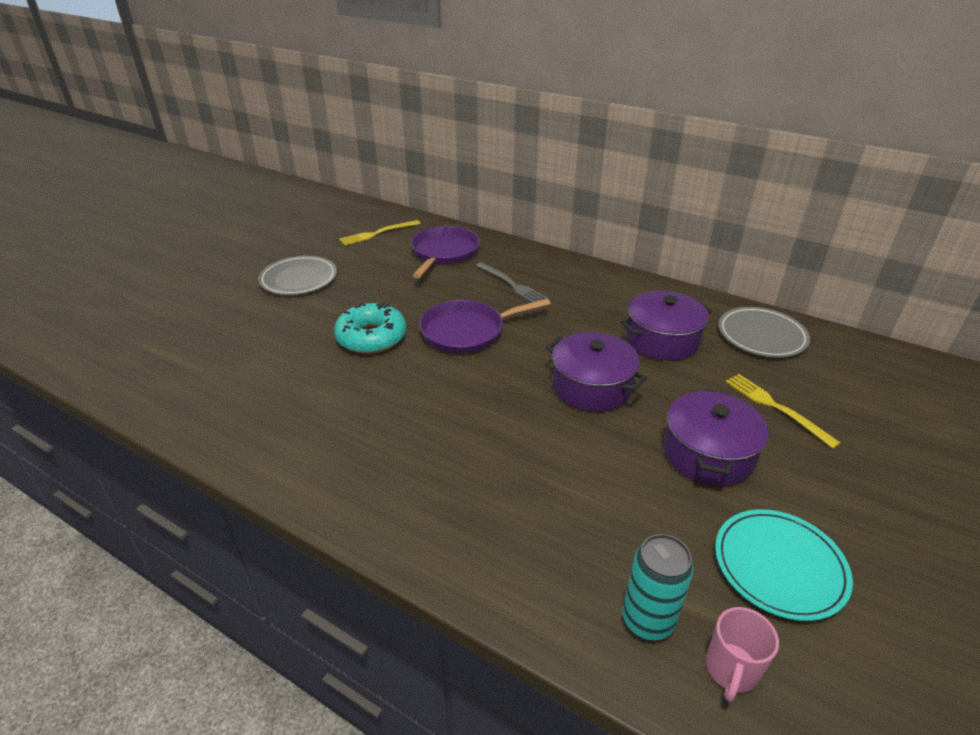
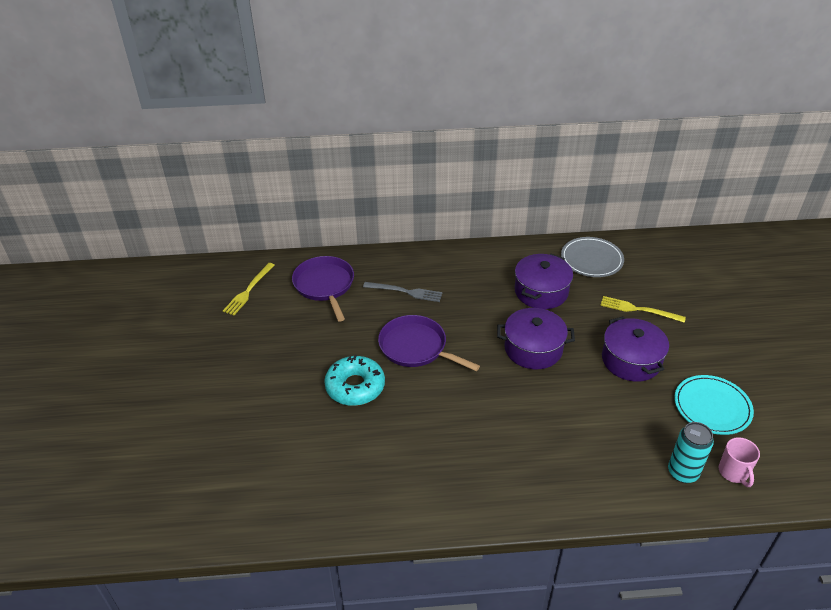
camera: 35 degrees left, 5 degrees up
grey plate [258,256,337,295] -> none
purple pan [419,298,551,353] -> purple pan turned 90 degrees clockwise [378,315,480,371]

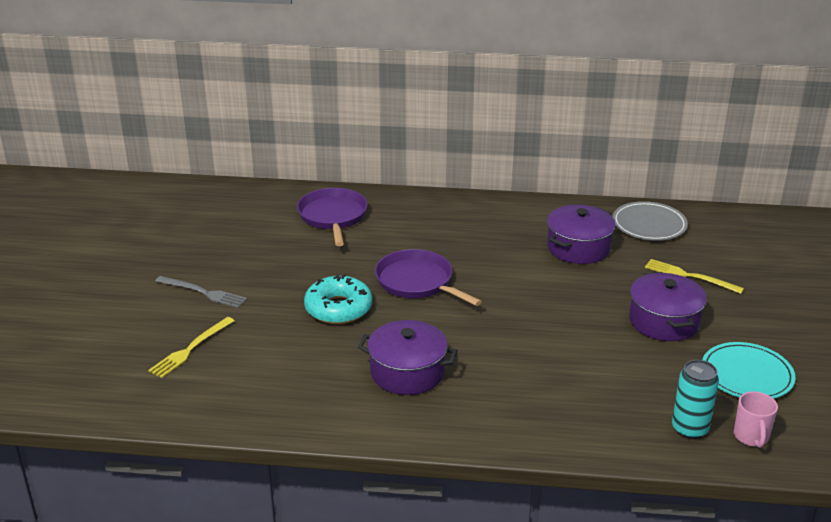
camera: 10 degrees right, 10 degrees down
yellow fork [223,263,275,315] -> yellow fork moved to [148,317,235,378]
grey fork [363,282,443,302] -> grey fork moved to [155,276,247,308]
purple pot [497,308,575,369] -> purple pot moved to [358,320,458,395]

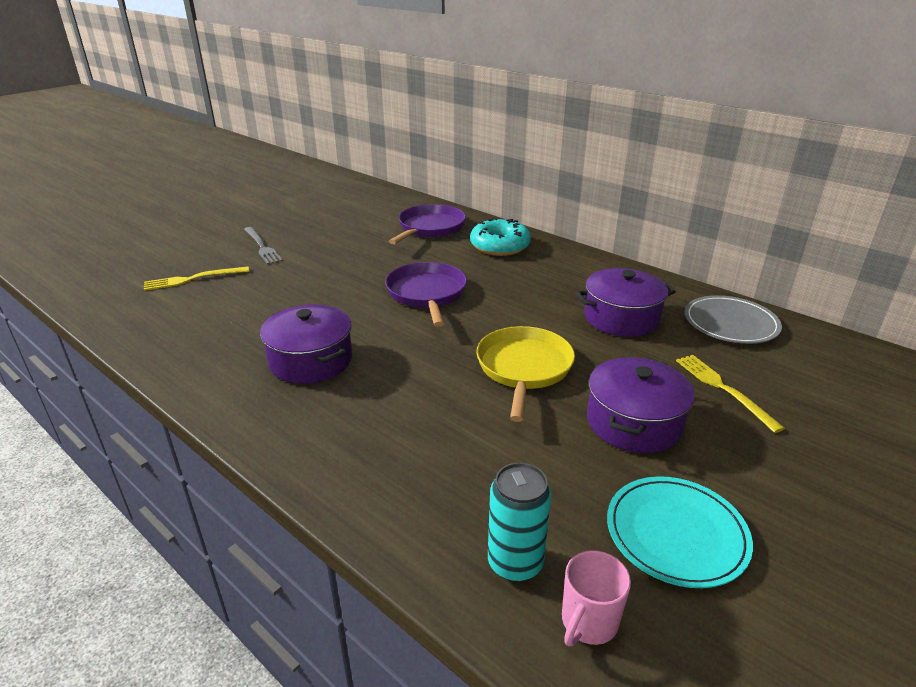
camera: 35 degrees right, 0 degrees up
turquoise donut [304,274,372,324] -> turquoise donut moved to [470,218,531,256]
none -> yellow pan [476,326,575,422]

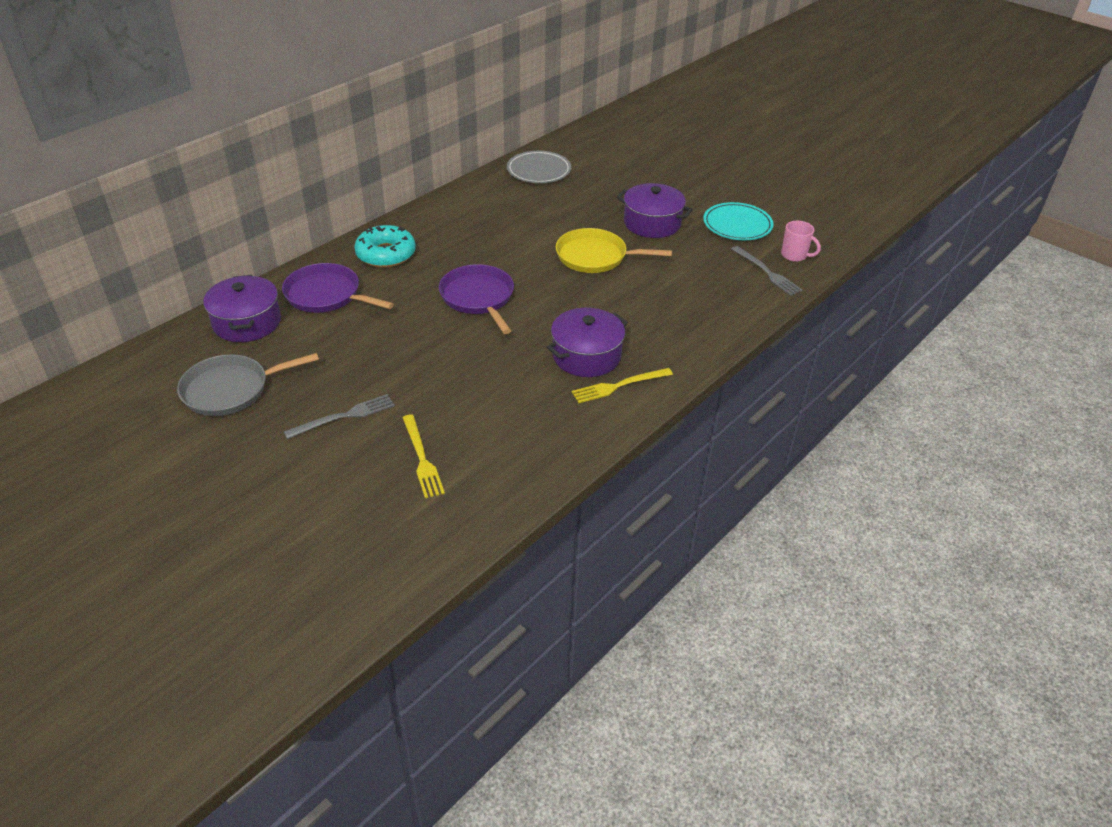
camera: 90 degrees left, 10 degrees up
purple pan [385,262,467,327] -> purple pan turned 75 degrees clockwise [439,264,514,334]
turquoise can [488,463,551,582] -> grey fork [731,246,802,296]
purple pot [576,268,676,337] -> purple pot moved to [203,275,281,342]
yellow fork [676,355,785,433] -> yellow fork moved to [572,368,673,403]
none -> grey pan [177,353,319,416]

